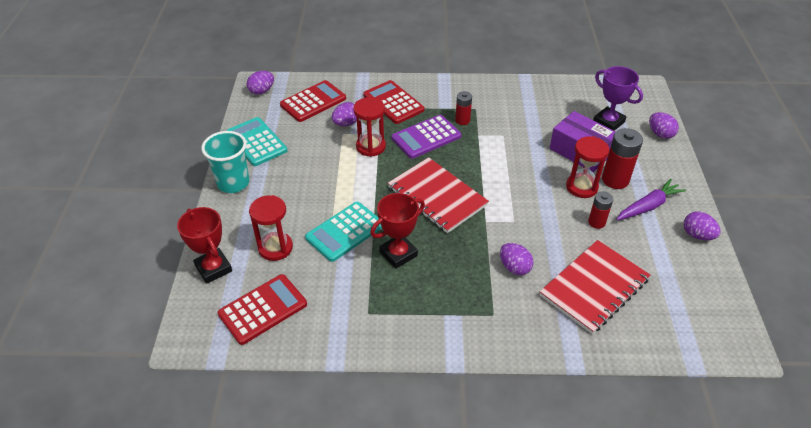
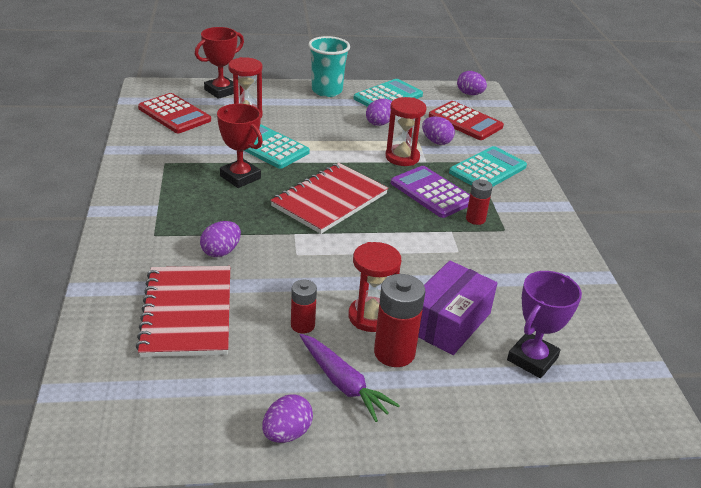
camera: 80 degrees right, 10 degrees down
red calculator [363,80,424,124] -> turquoise calculator [449,146,527,187]
red notebook [540,240,650,334] -> red notebook turned 45 degrees clockwise [136,266,230,357]
purple egg [649,112,679,139] -> purple egg moved to [366,99,392,126]

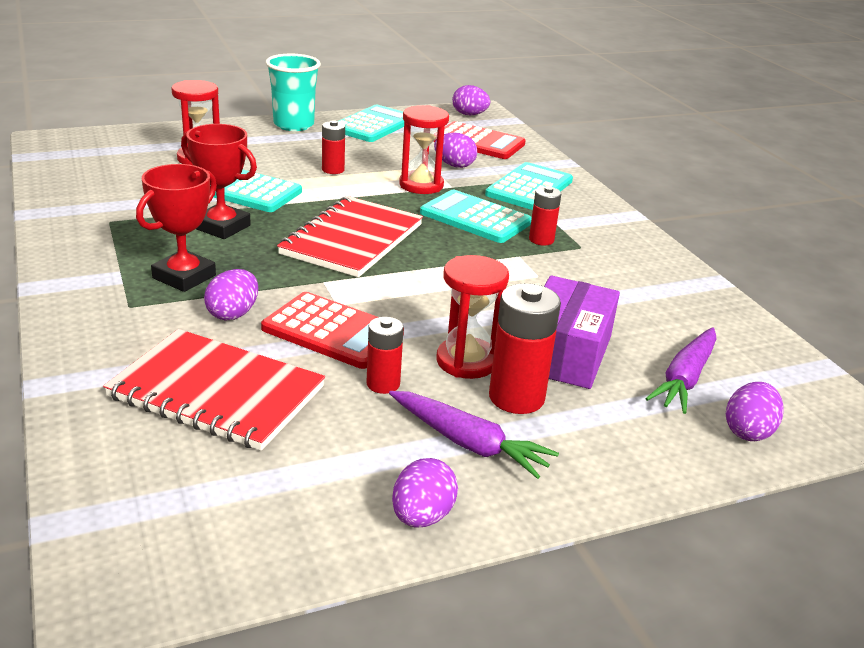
camera: 15 degrees left, 5 degrees down
red notebook [136,266,230,357] -> red notebook turned 45 degrees counterclockwise [103,329,325,451]
red calculator [138,93,211,133] -> red calculator moved to [261,292,404,369]
red trophy [195,27,244,99] -> red trophy moved to [136,164,217,292]
purple egg [366,99,392,126] -> purple egg moved to [726,382,784,441]
purple calculator [391,166,470,218] -> turquoise calculator [420,190,532,243]
purple trophy [507,271,582,378] -> purple carrot [645,327,716,414]
none -> red battery [322,120,345,174]

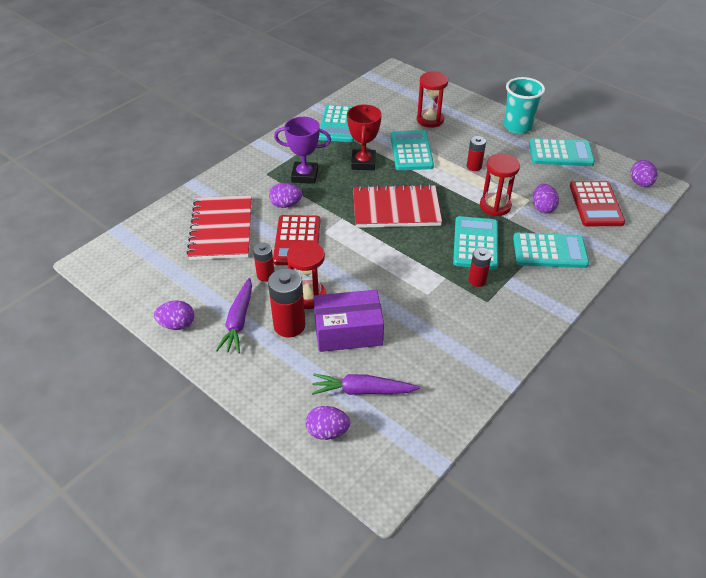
camera: 65 degrees right, 15 degrees up
red trophy [136,164,217,292] -> purple trophy [274,117,331,184]
none -> turquoise calculator [319,105,354,142]

